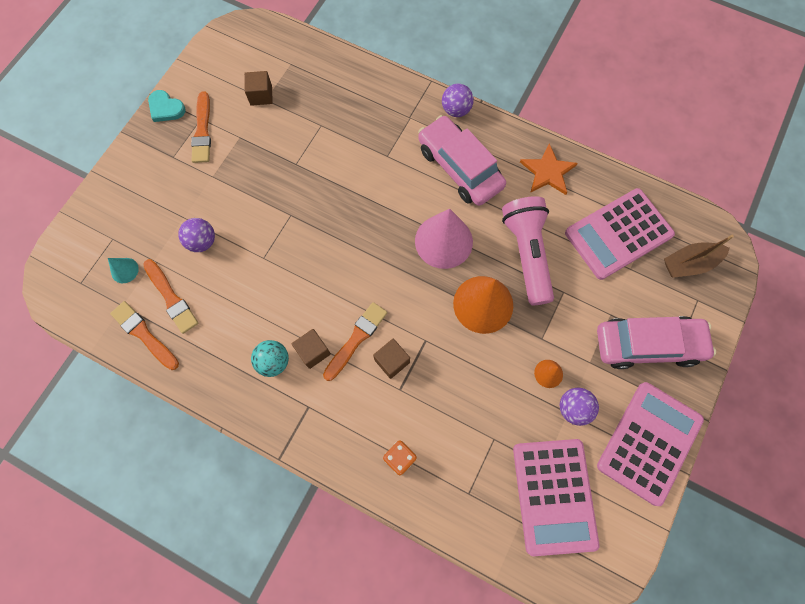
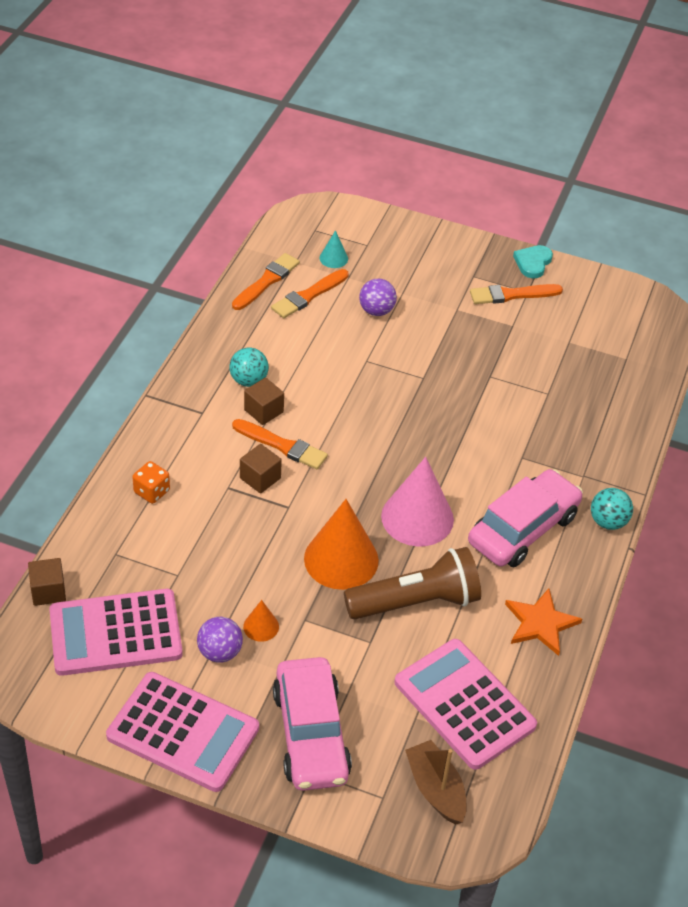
camera: 80 degrees right, 25 degrees down
brown cube [244,71,273,106] -> brown cube moved to [28,558,66,606]
purple ball [442,84,474,117] -> turquoise ball [591,488,633,530]
pink flashlight [502,196,554,305] -> brown flashlight [344,547,481,620]

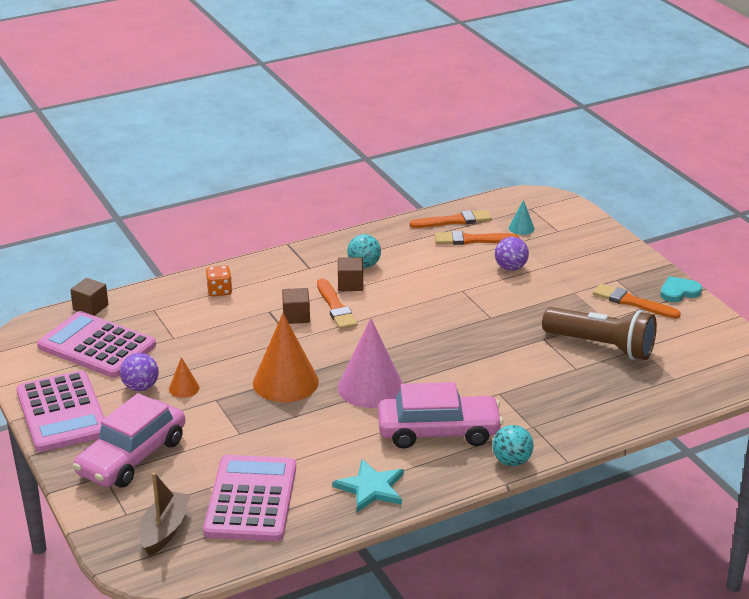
camera: 45 degrees right, 15 degrees down
brown flashlight [344,547,481,620] -> brown flashlight moved to [542,307,657,360]
orange star [505,588,582,656] -> turquoise star [333,459,404,512]

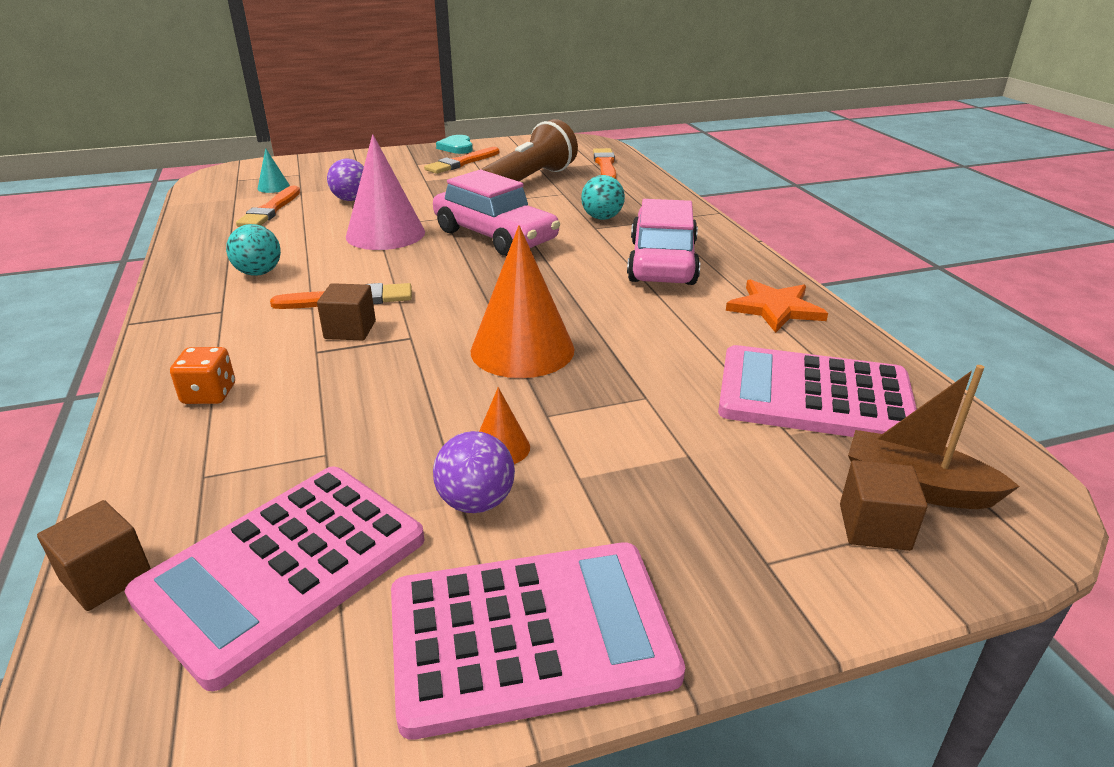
camera: 80 degrees left, 0 degrees up
pink car [73,393,185,488] -> pink car moved to [433,169,560,256]
turquoise star [333,459,404,512] -> orange star [726,279,828,333]
brown cube [338,257,363,291] -> brown cube moved to [840,460,928,551]
pink cone [338,318,403,408] -> pink cone moved to [346,134,425,250]
orange brush [410,210,492,228] -> orange brush moved to [593,148,616,179]
turquoise ball [492,425,534,466] -> turquoise ball moved to [581,175,625,220]

